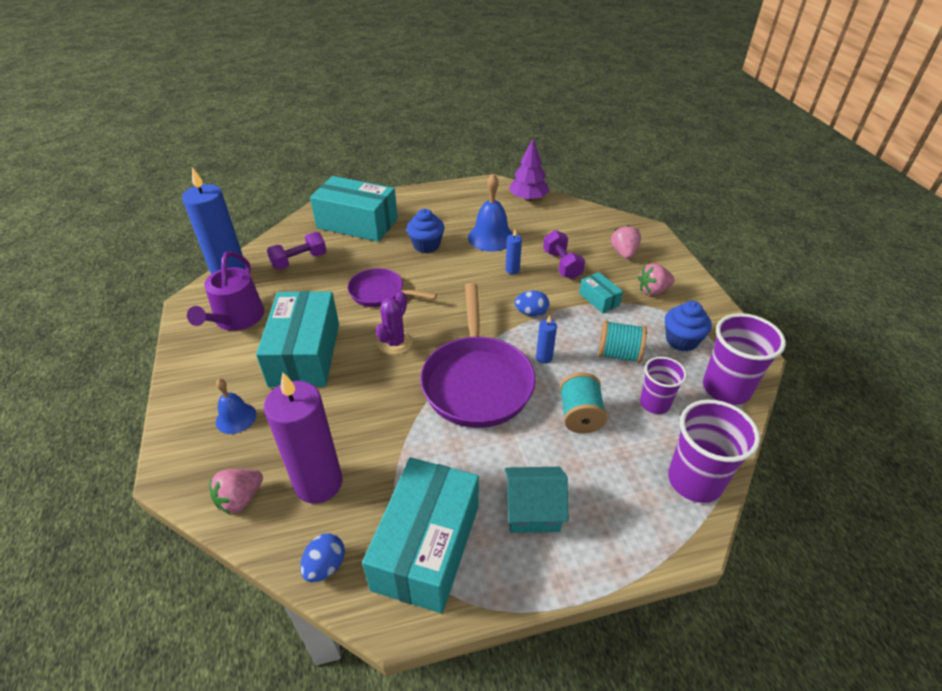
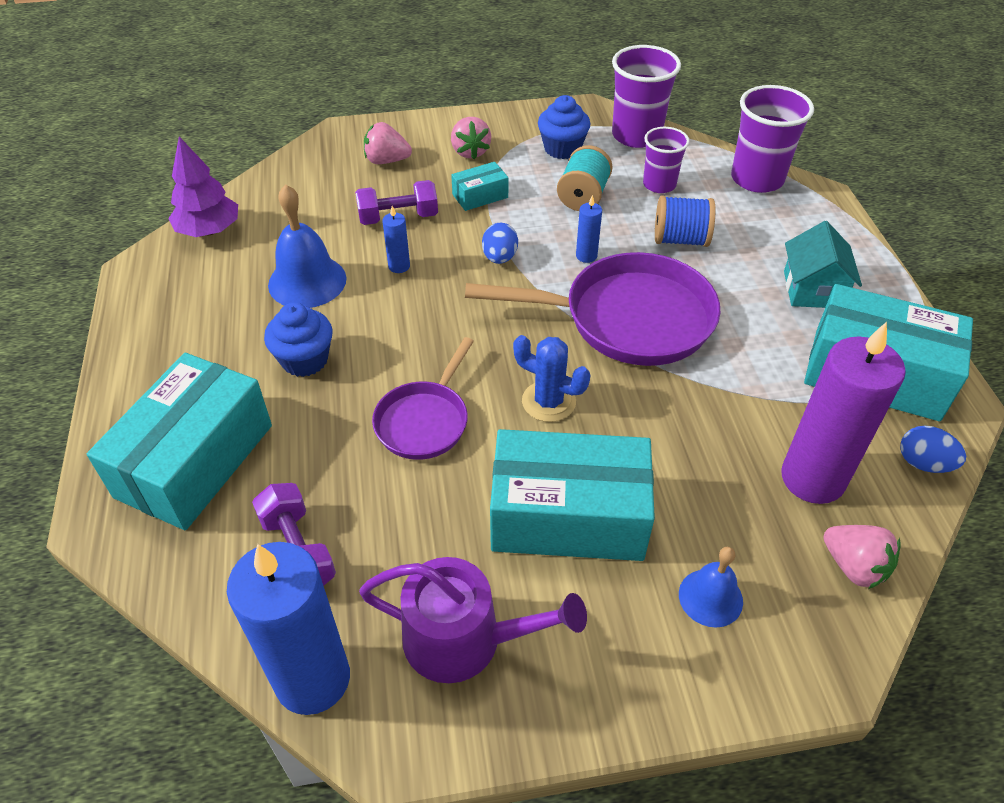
camera: 85 degrees left, 5 degrees up
purple cactus [376,291,413,355] -> blue cactus [513,335,590,422]
turquoise spool [560,373,607,434] -> blue spool [655,195,716,247]

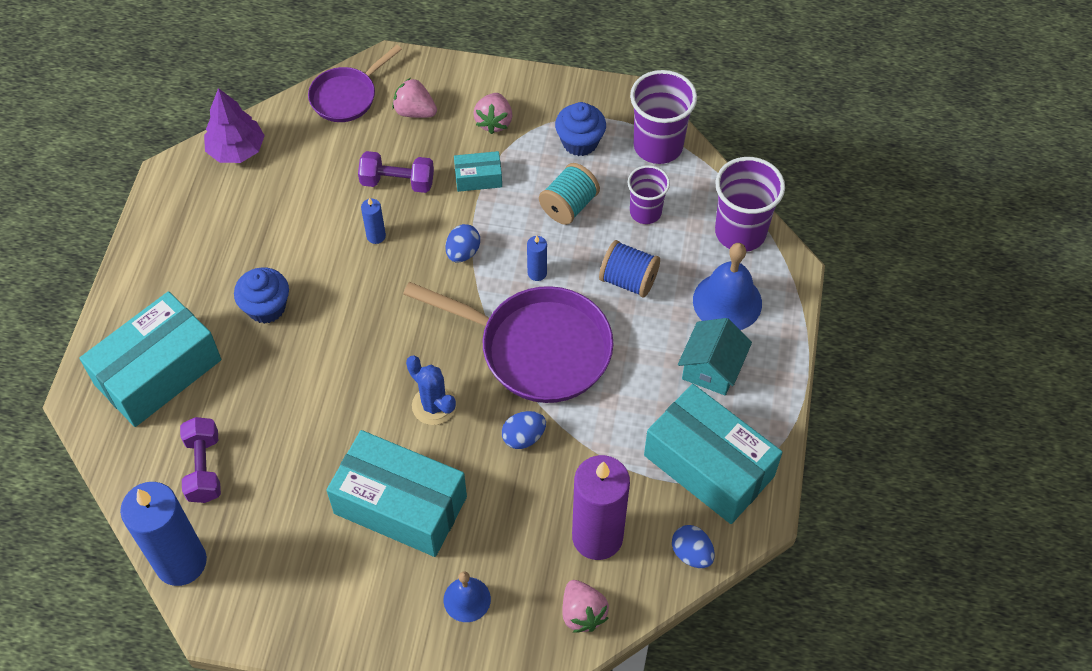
camera: 20 degrees right, 10 degrees up
blue bell [268,184,346,308] -> blue bell moved to [693,243,762,330]
purple watering can [359,557,587,683] -> none
purple pan [372,337,474,460] -> purple pan moved to [308,45,402,122]
none -> blue egg [502,411,546,449]

